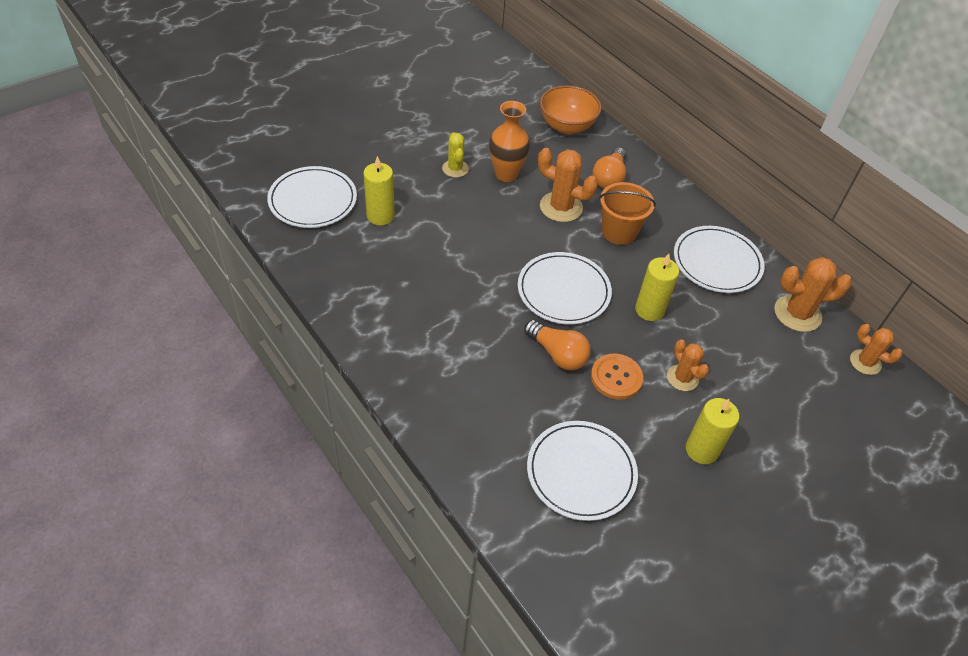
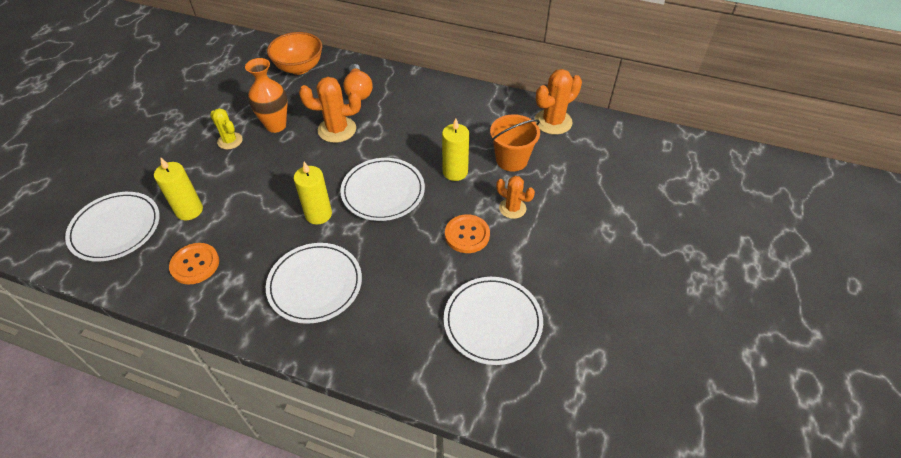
camera: 30 degrees left, 0 degrees up
orange light bulb [524,320,591,370] -> none
orange bucket [599,182,656,245] -> orange bucket moved to [490,114,540,172]
white plate [674,226,764,293] -> white plate moved to [266,243,362,324]
yellow candle [686,398,739,464] -> yellow candle moved to [294,162,332,225]
orange cactus [850,324,903,375] -> none
none -> orange button [169,243,219,285]

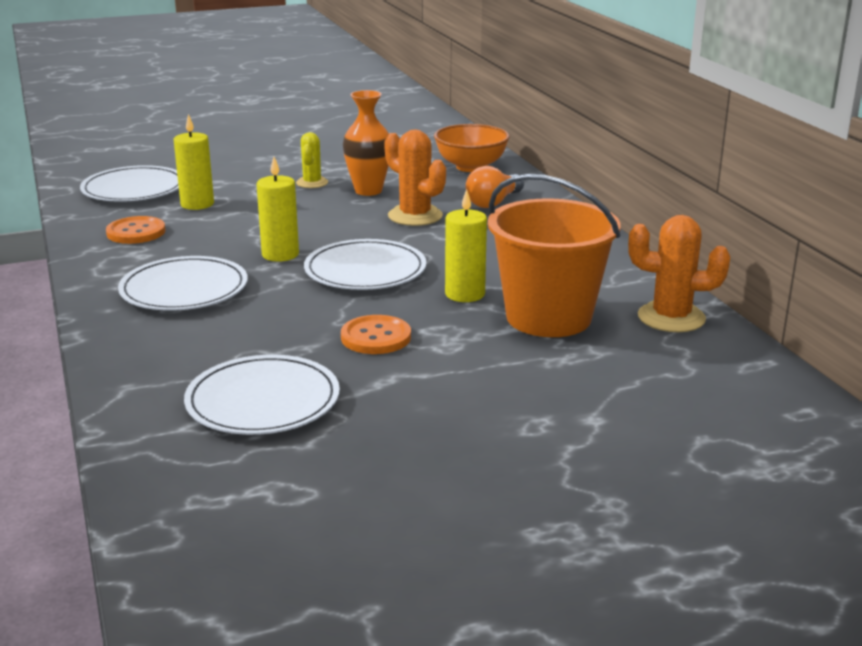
camera: 50 degrees right, 25 degrees down
orange bucket [490,114,540,172] -> orange bucket [488,174,621,337], size x1.60
orange cactus [496,176,535,219] -> none

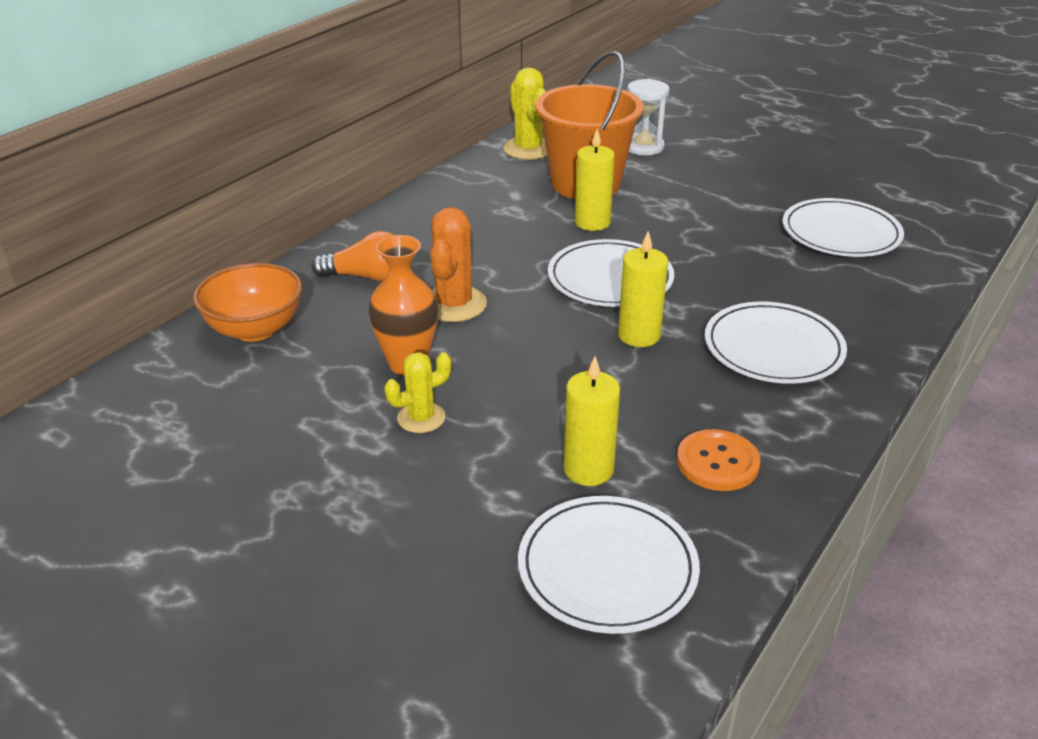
camera: 125 degrees left, 10 degrees up
orange button [341,315,411,354] -> none
orange cactus [628,215,730,332] -> yellow cactus [503,68,547,160]
none -> white hourglass [627,79,669,155]

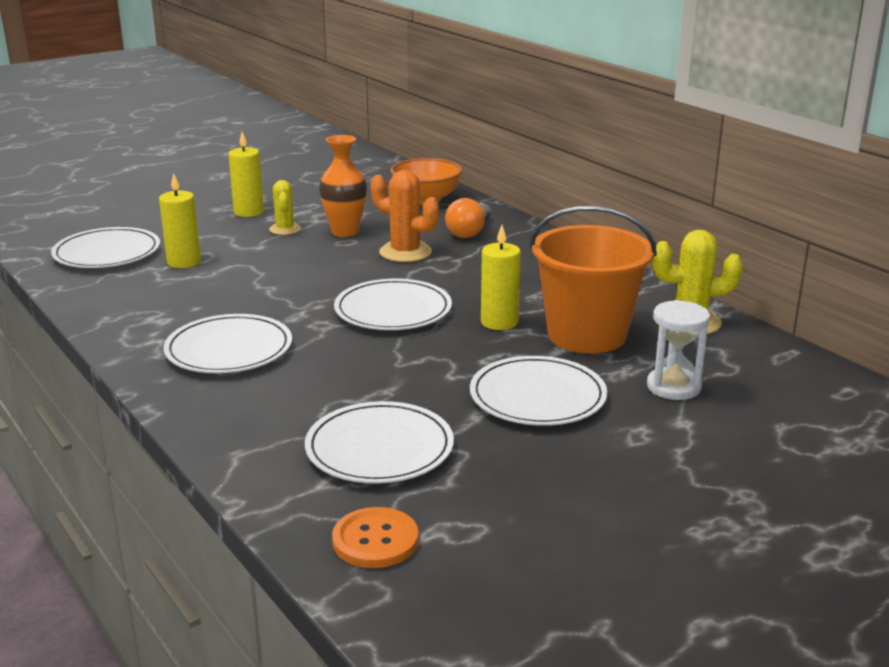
camera: 110 degrees right, 10 degrees down
yellow candle [618,231,668,347] -> yellow candle moved to [228,132,264,217]
orange button [677,429,760,491] -> orange button moved to [332,507,419,568]
none -> white plate [470,356,607,426]

